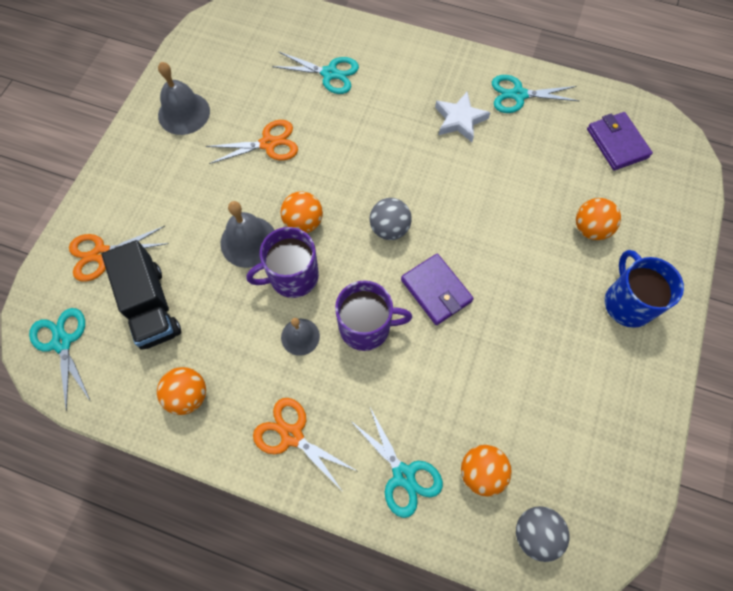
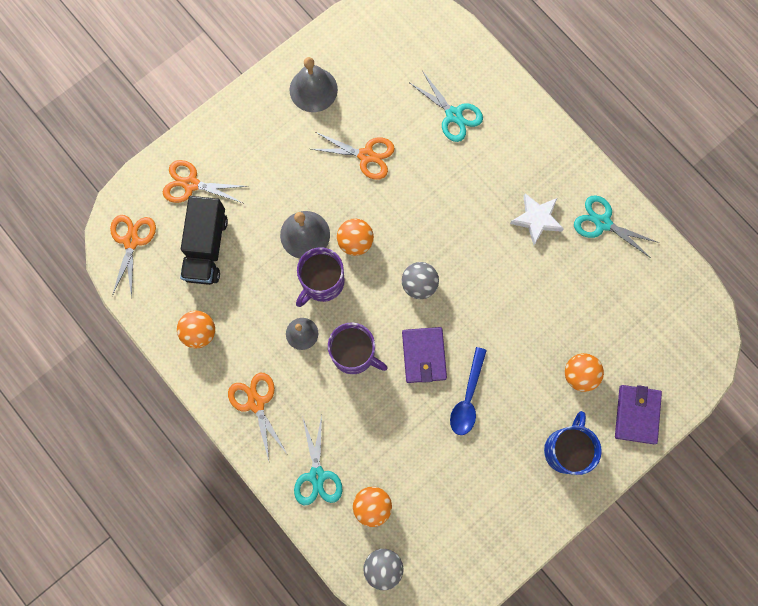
camera: 30 degrees right, 10 degrees up
turquoise scissors [29,308,90,411] -> orange scissors [110,215,156,298]
purple mug [246,227,319,298] -> purple mug turned 60 degrees counterclockwise [296,247,345,307]
purple wallet [587,112,653,170] -> purple wallet moved to [615,385,662,444]
none -> blue spoon [450,347,487,435]

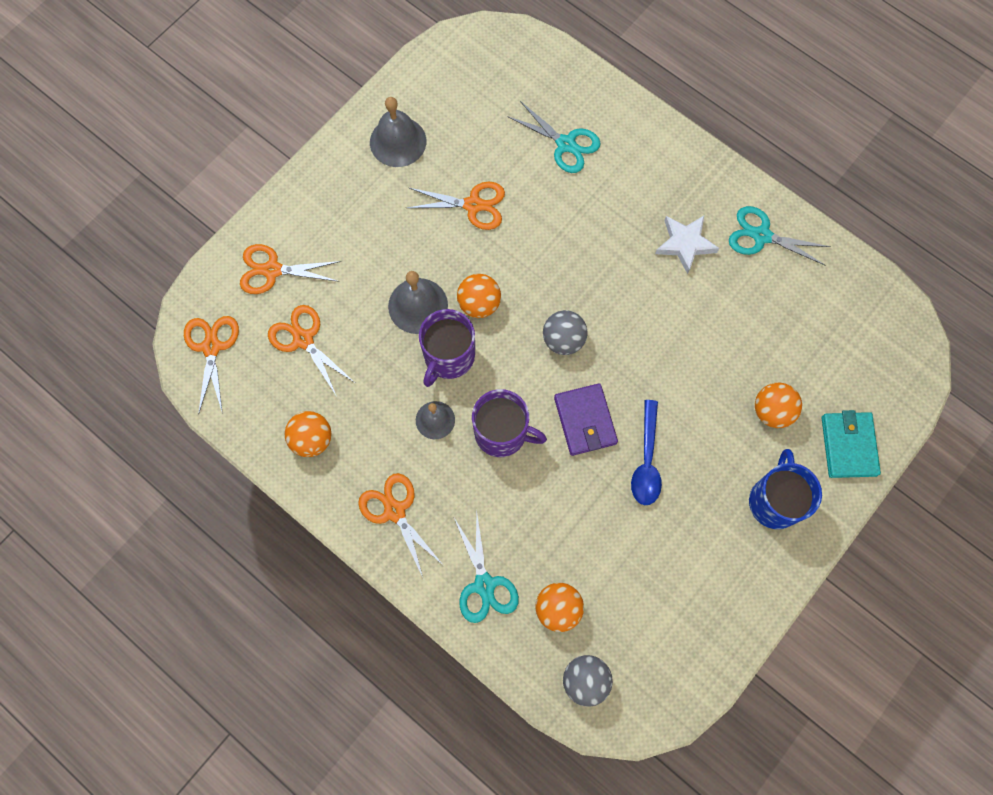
camera: 10 degrees left, 5 degrees down
black truck [180,196,228,285] -> orange scissors [268,305,354,395]
purple wallet [615,385,662,444] -> turquoise wallet [822,410,881,478]

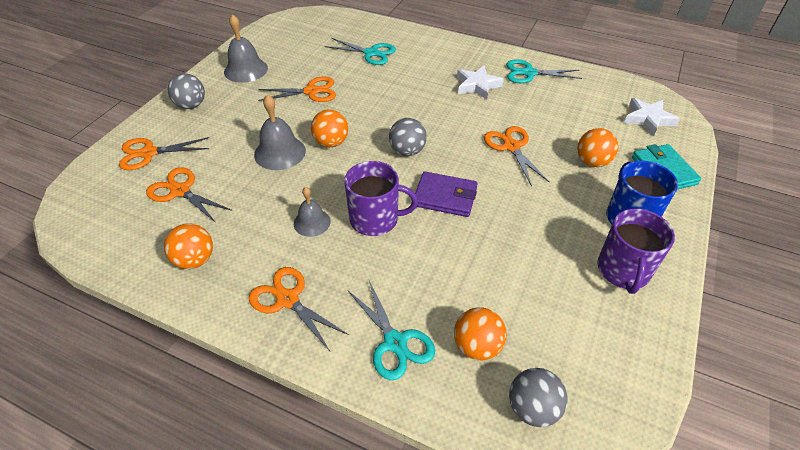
camera: 15 degrees left, 25 degrees down
orange scissors [184,316,239,412] -> orange scissors moved to [484,126,550,187]
purple mug [419,309,475,387] -> purple mug moved to [597,208,675,294]
purple wallet [554,383,618,456] -> purple wallet turned 45 degrees counterclockwise [415,171,478,217]
blue spoon [631,400,662,505] -> none
none -> grey ball [168,74,205,109]
none -> white star [624,98,680,136]

